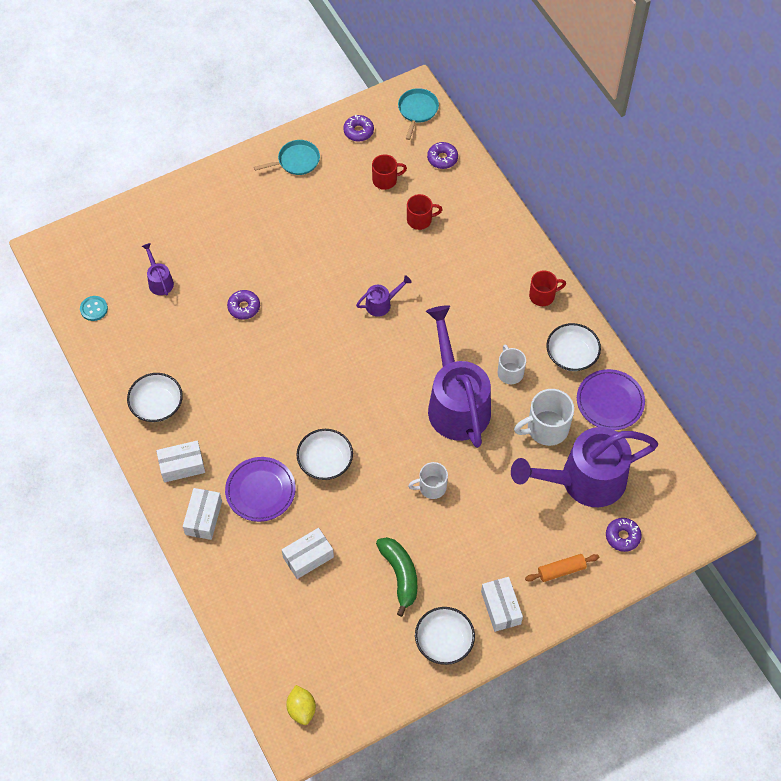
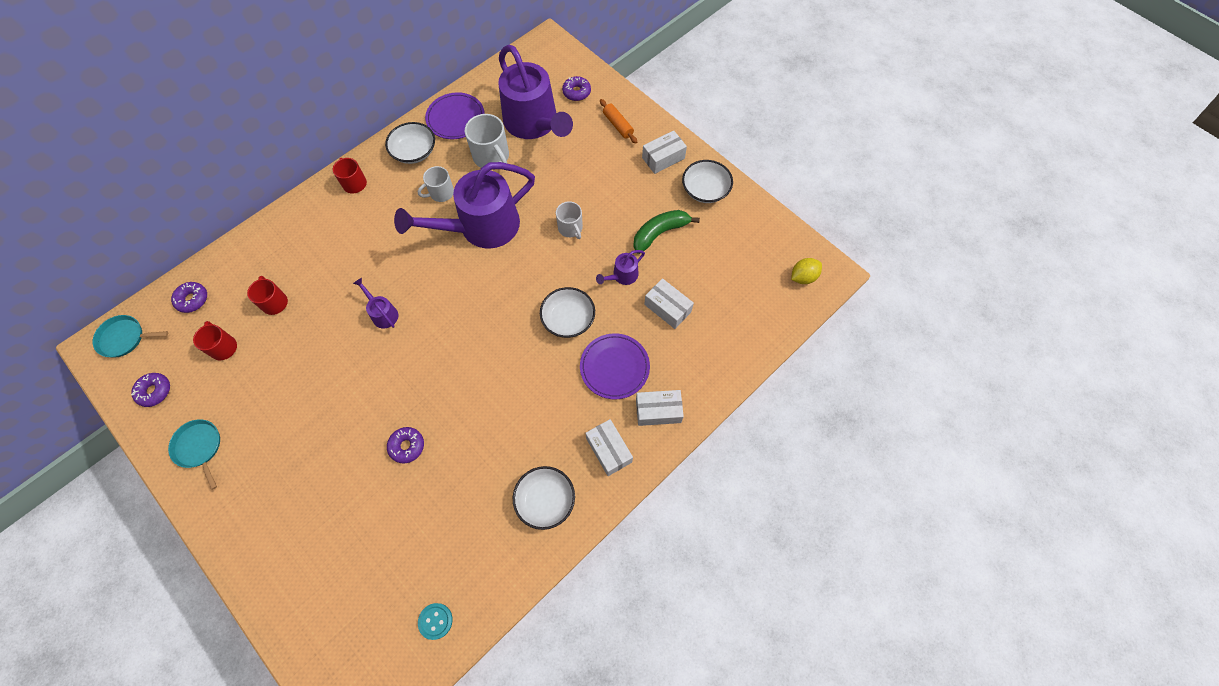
camera: 105 degrees left, 5 degrees up
purple watering can [142,243,174,296] -> purple watering can moved to [596,250,645,285]

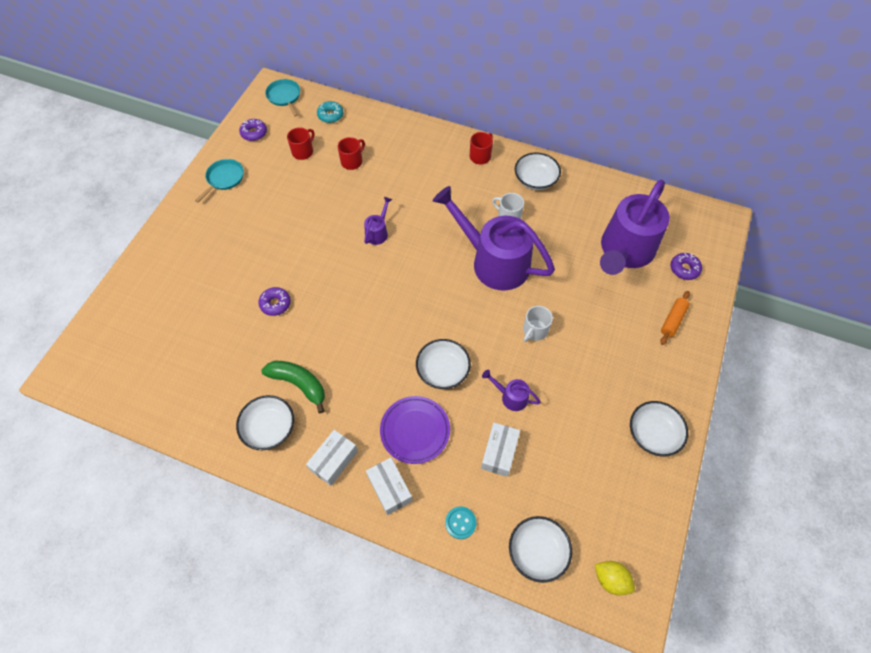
camera: 65 degrees right, 5 degrees down
purple donut [171,282,207,313] -> turquoise donut [317,101,343,123]
turquoise button [418,603,452,640] -> turquoise button moved to [445,506,477,539]
purple plate [425,92,485,139] -> none
white mug [465,114,509,170] -> none
green banana [633,210,700,254] -> green banana moved to [261,361,325,413]
white box [642,130,687,174] -> none
none -> white bowl [509,516,572,583]

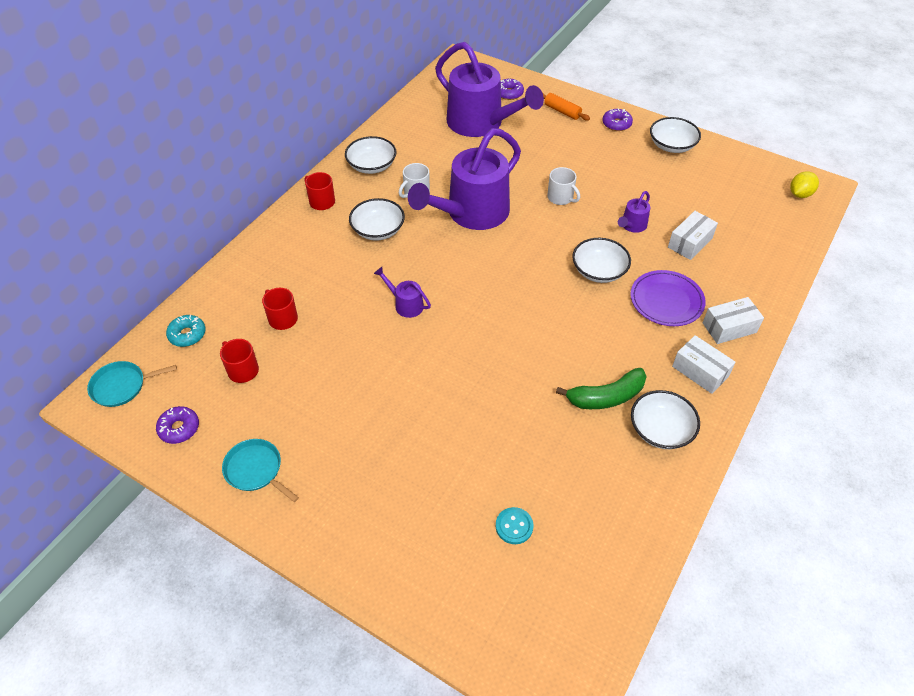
camera: 80 degrees left, 10 degrees down
purple donut [259,287,291,316] -> purple donut moved to [602,108,633,131]
green banana [261,361,325,413] -> green banana turned 150 degrees counterclockwise [556,368,647,409]
turquoise button [445,506,477,539] -> turquoise button moved to [496,507,533,544]
white box [481,422,520,477] -> white box turned 75 degrees counterclockwise [668,211,718,260]
white bowl [509,516,572,583] -> white bowl moved to [349,198,405,241]

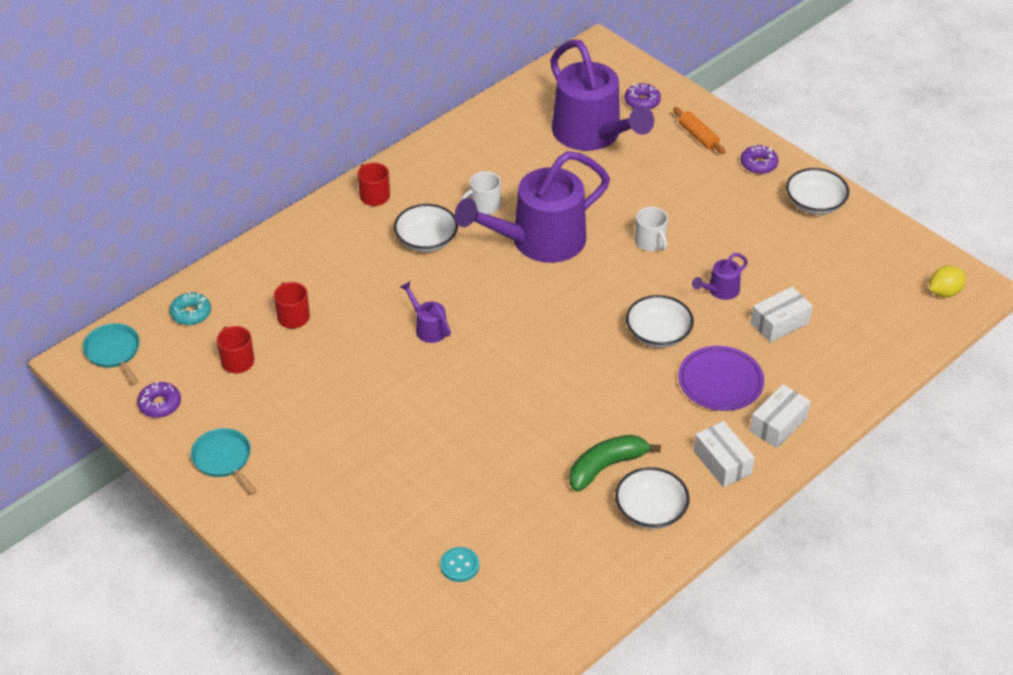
camera: 15 degrees right, 5 degrees down
turquoise pan [87,361,177,407] -> turquoise pan turned 60 degrees clockwise [83,323,140,384]
white bowl [345,136,397,174] -> none
green banana [556,368,647,409] -> green banana turned 150 degrees clockwise [569,435,661,491]
white box [703,297,764,344] -> white box turned 45 degrees counterclockwise [750,384,811,448]

